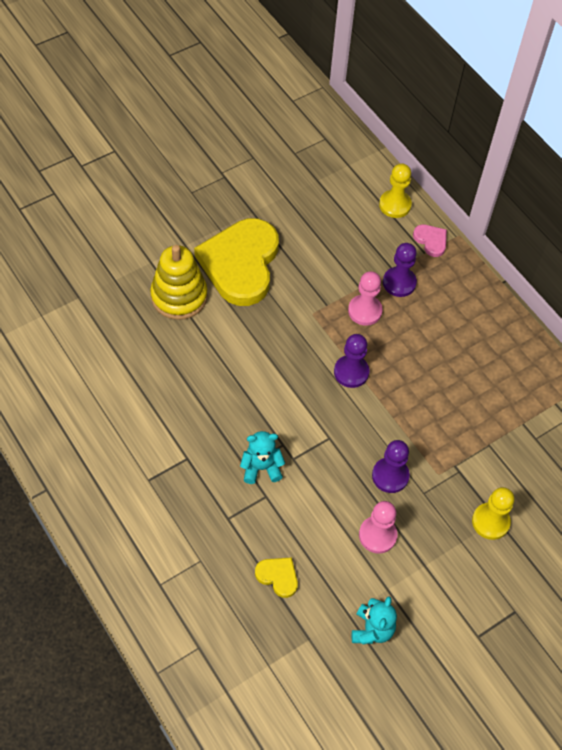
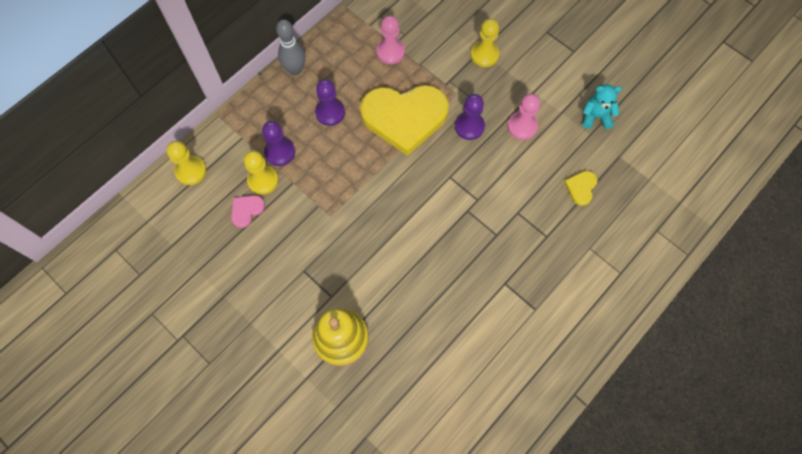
camera: 100 degrees left, 10 degrees up
yellow heart [194,218,279,306] -> yellow heart moved to [360,85,449,156]
turquoise teddy bear [240,431,285,484] -> none
purple pawn [334,334,369,388] -> purple pawn moved to [315,79,345,126]
pink pawn [348,271,383,326] -> pink pawn moved to [376,16,405,64]
pink heart [413,225,447,257] -> pink heart moved to [231,195,265,228]
none -> yellow pawn [244,150,279,195]
none -> grey bowling pin [276,19,306,75]

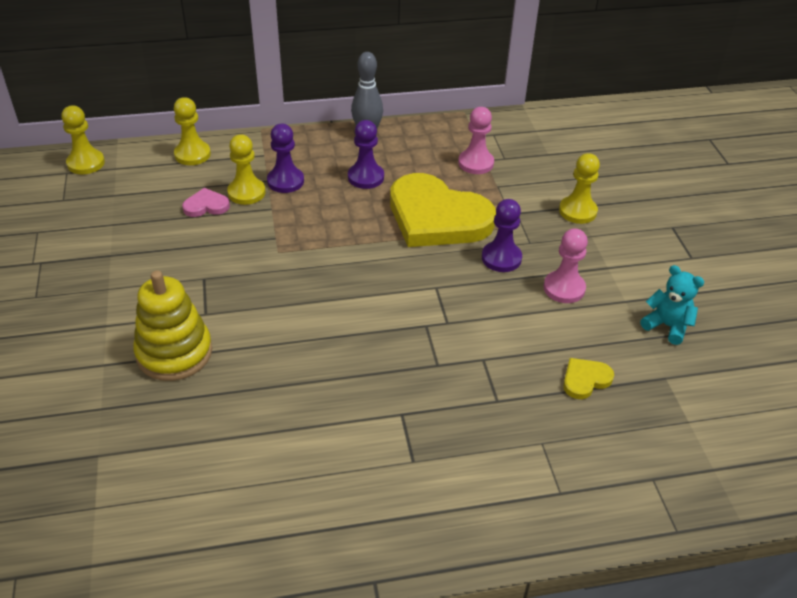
camera: 35 degrees right, 25 degrees down
none -> yellow pawn [61,106,105,174]

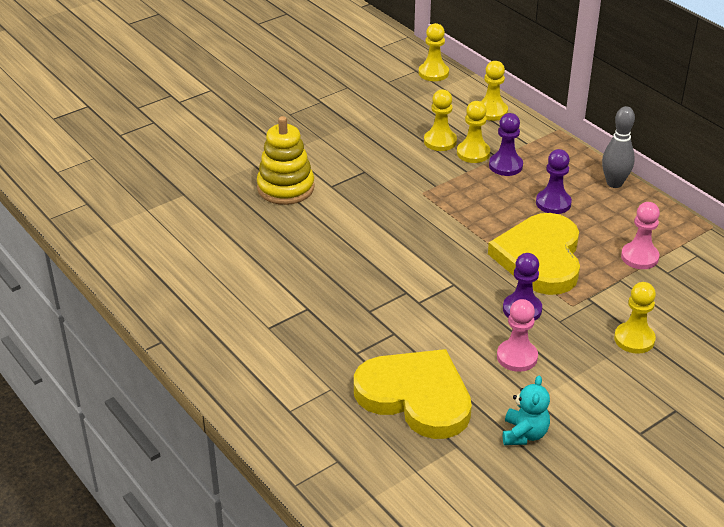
camera: 65 degrees right, 5 degrees down
pink heart [182,188,230,217] -> yellow pawn [424,89,457,151]
yellow heart [563,358,614,399] -> yellow heart [354,349,472,439], size x2.46

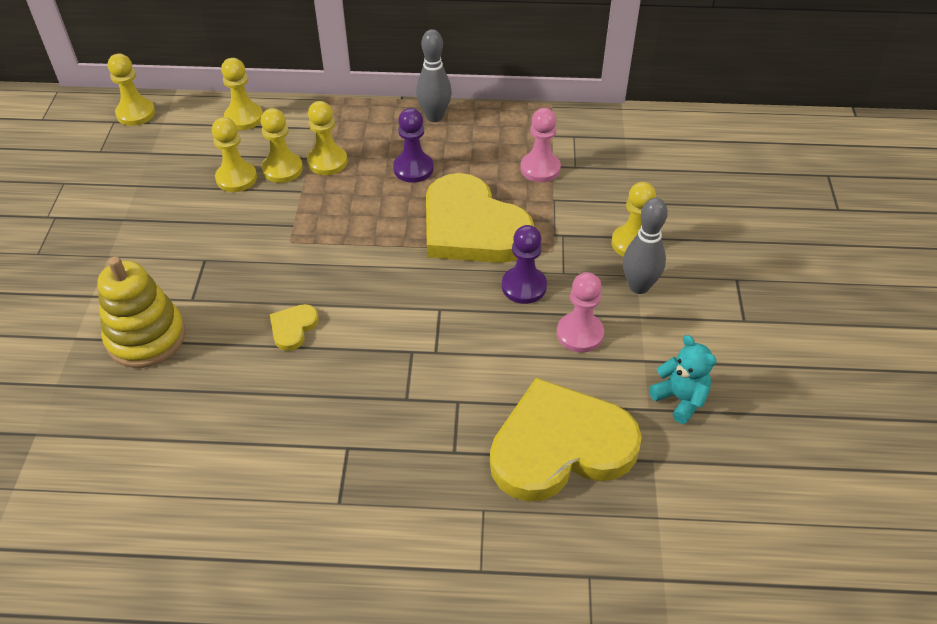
camera: 50 degrees left, 10 degrees up
purple pawn [489,113,523,176] -> yellow pawn [307,101,347,175]
none -> yellow heart [270,304,319,351]
none -> grey bowling pin [623,198,668,294]

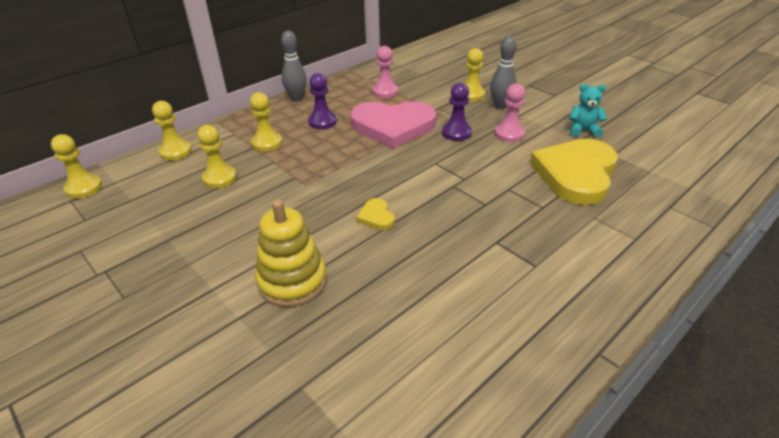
camera: 45 degrees left, 10 degrees down
yellow pawn [261,108,303,183] -> none
yellow heart [426,173,534,263] -> pink heart [351,101,436,149]

